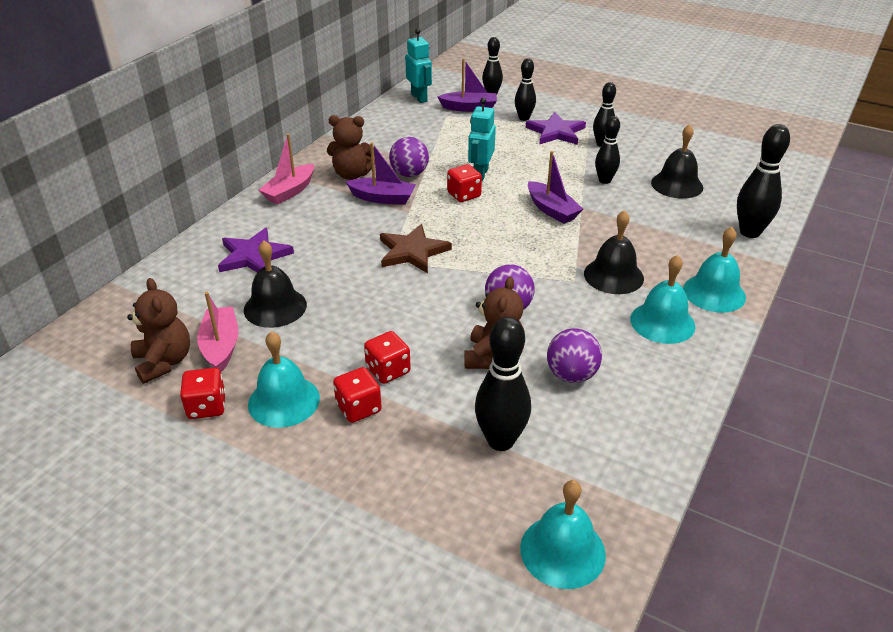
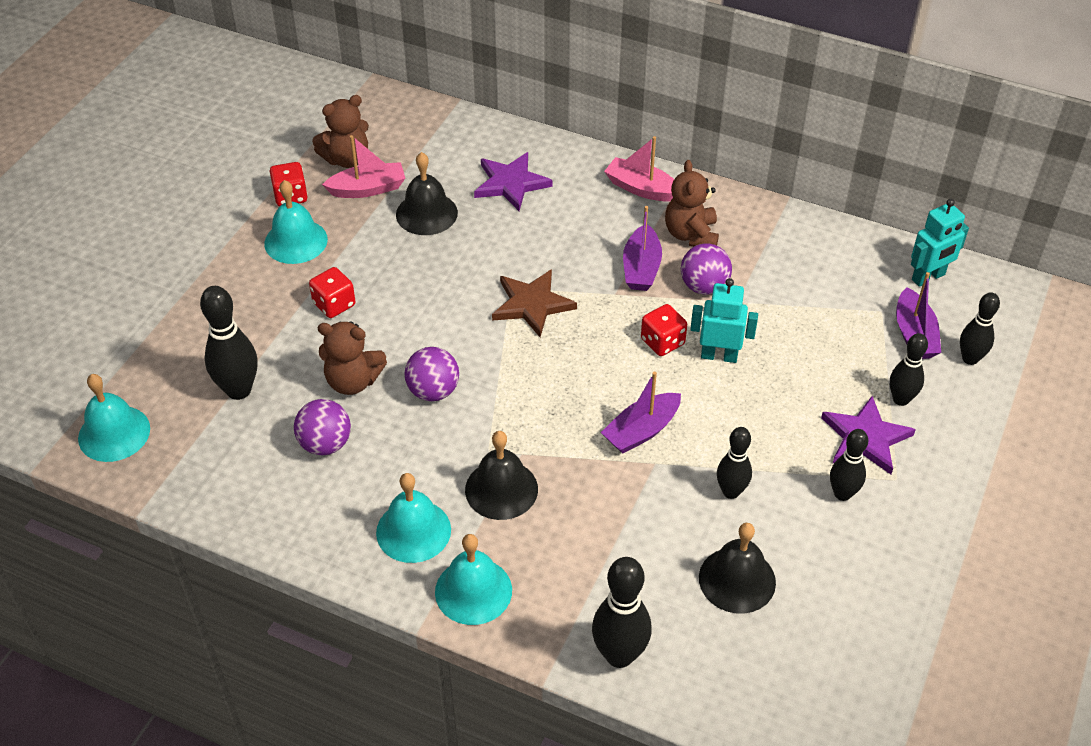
camera: 85 degrees right, 10 degrees up
red dice [333,367,382,423] -> none

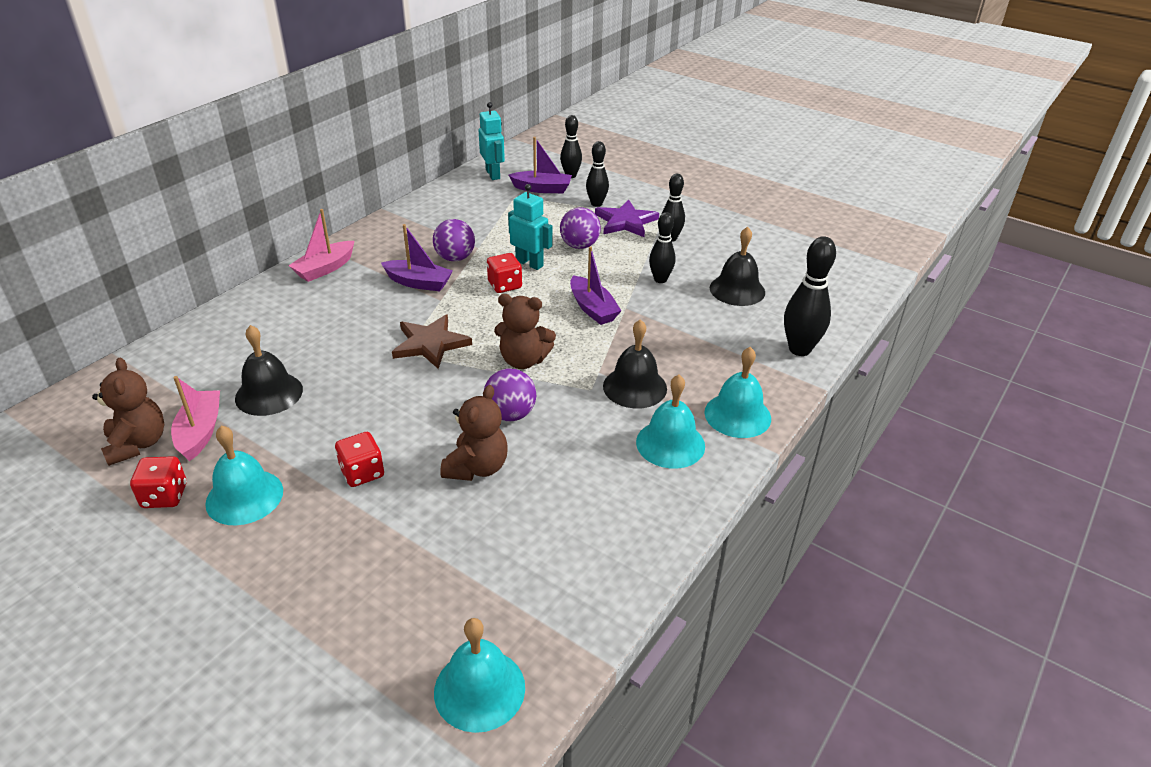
camera: 80 degrees left, 10 degrees down
black bowling pin [200,286,257,400] -> none
purple ball [294,399,351,455] -> purple ball moved to [560,207,601,249]
purple star [474,152,552,211] -> none
brown teddy bear [665,160,719,247] -> brown teddy bear moved to [494,294,556,369]
turquoise robot [690,278,758,363] -> turquoise robot turned 105 degrees clockwise [508,184,553,270]

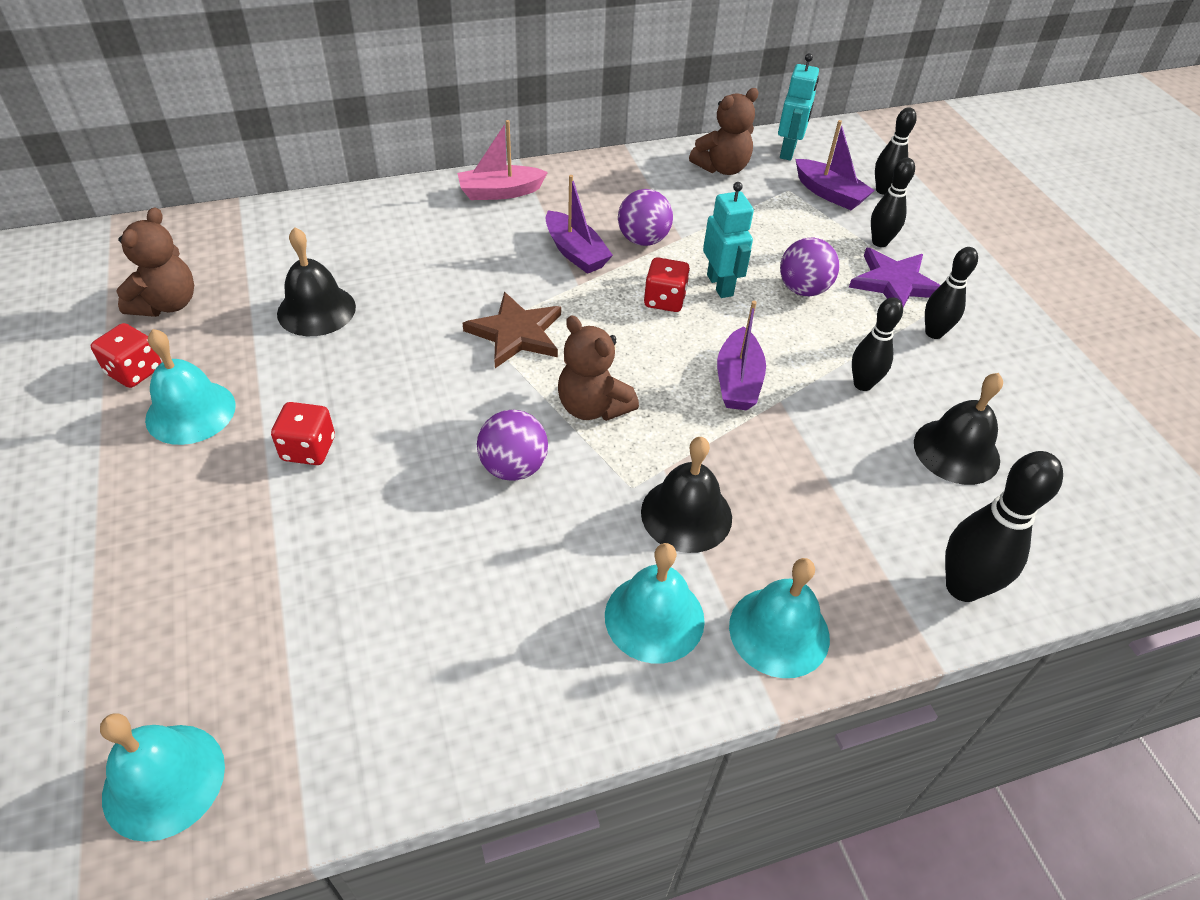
camera: 35 degrees right, 10 degrees up
pink boat [171,376,220,461] -> none
brown teddy bear [440,385,508,481] -> brown teddy bear moved to [689,88,759,175]

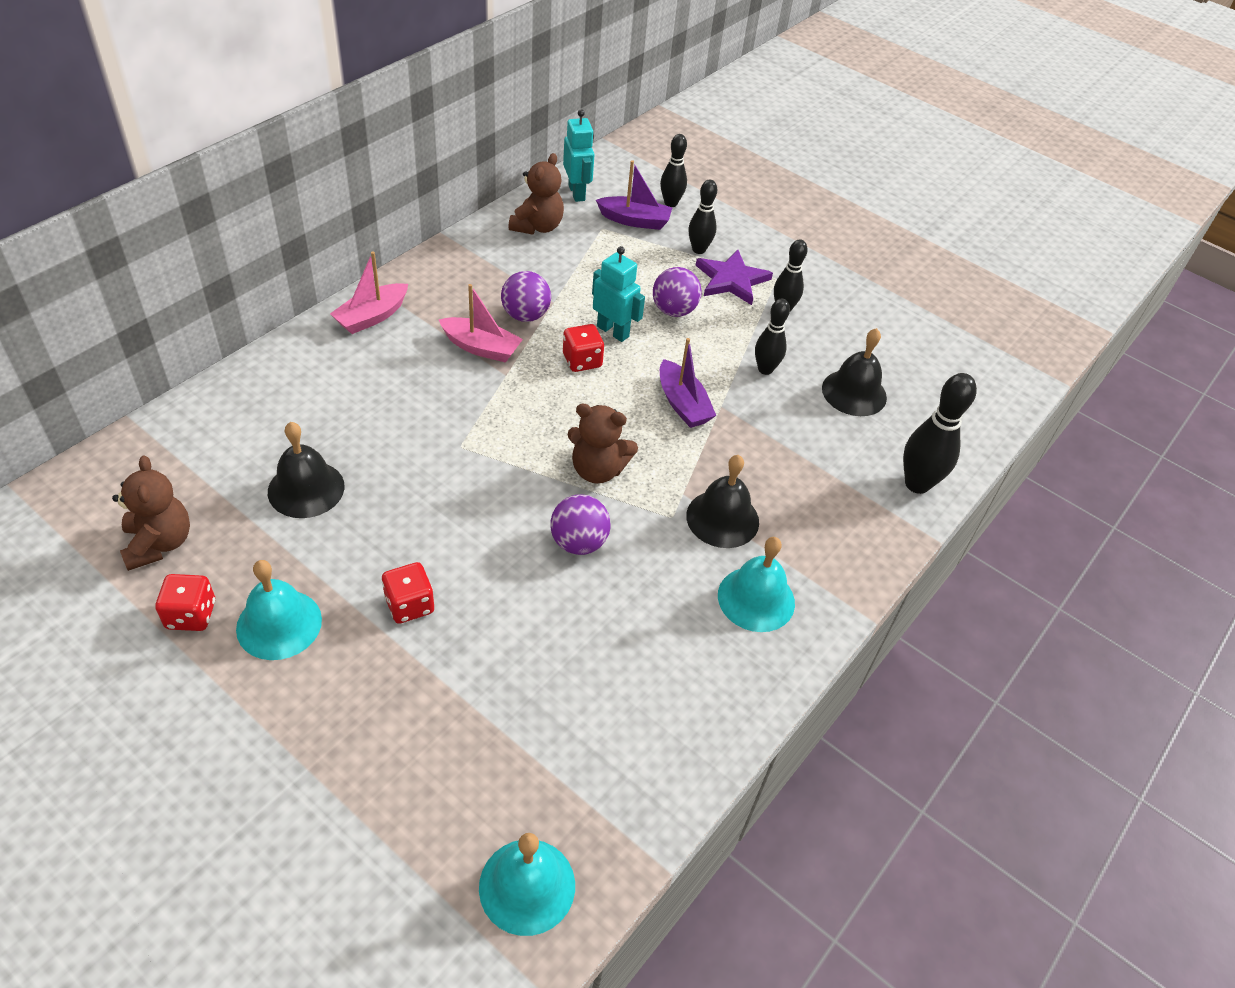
camera: 35 degrees left, 0 degrees up
brown star [463,292,561,368] -> none
purple boat [546,175,613,274] -> pink boat [438,284,523,363]
turquoise bell [729,558,830,678] -> none

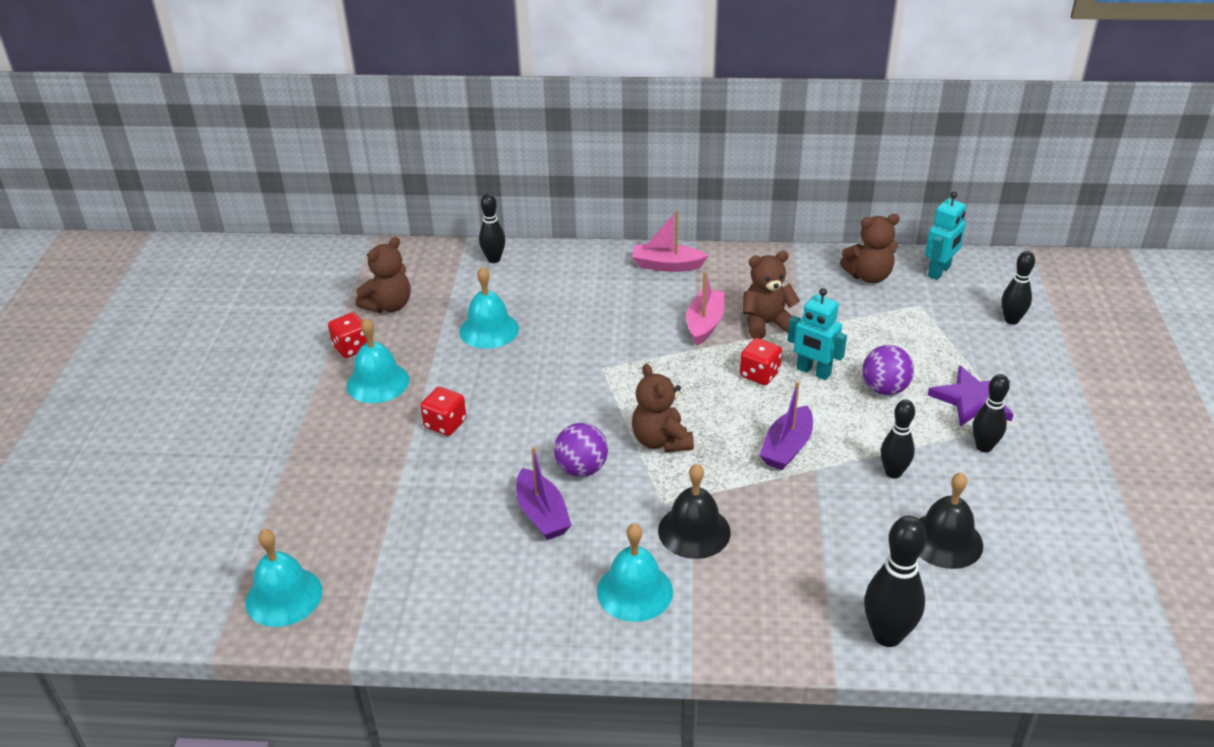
camera: 60 degrees right, 10 degrees down
black bell [268,422,344,518] -> turquoise bell [459,266,519,349]
pink boat [438,284,523,363] -> pink boat turned 150 degrees counterclockwise [686,272,725,345]
purple ball [501,271,551,322] -> brown teddy bear [742,251,800,339]
turquoise robot [592,246,645,342] -> turquoise robot turned 120 degrees clockwise [787,288,847,380]
purple boat [596,160,672,230] -> purple boat moved to [516,447,572,540]
black bowling pin [688,180,717,254] -> black bowling pin moved to [479,193,505,263]

